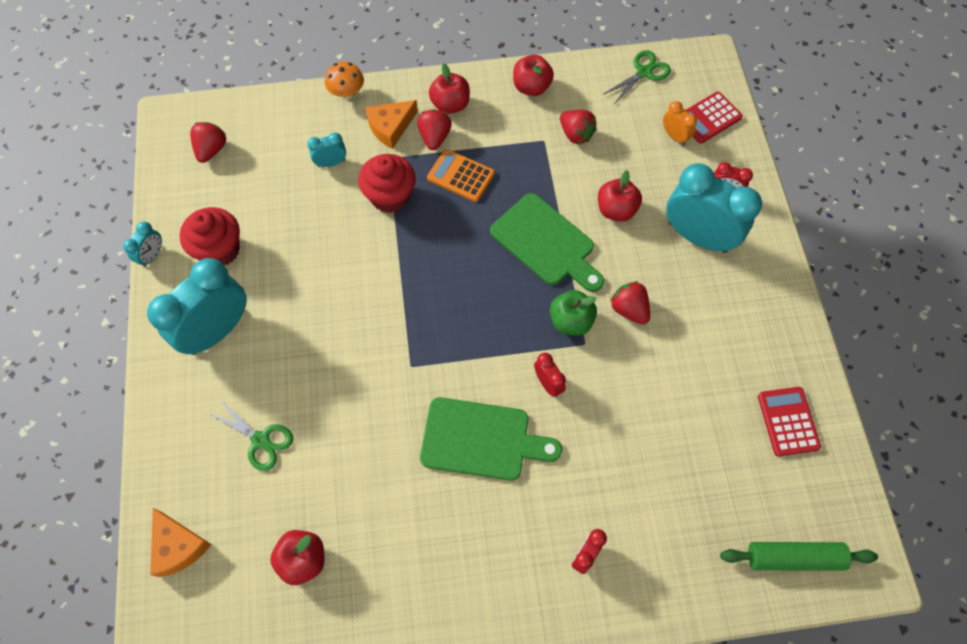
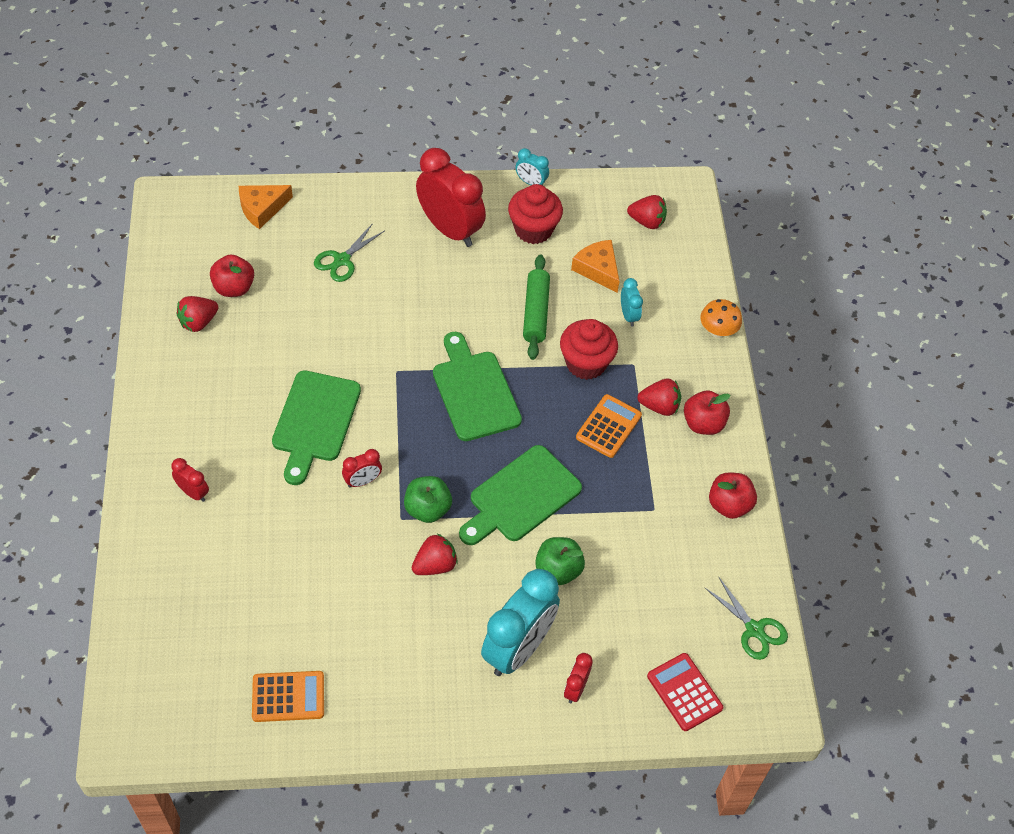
camera: 90 degrees right, 10 degrees down
turquoise clock [147,258,247,355] -> red clock [416,148,486,247]
orange cheese [365,100,418,149] -> orange cheese moved to [571,240,620,293]
red strawberry [560,110,597,144] -> red strawberry moved to [176,296,218,332]
red apple [598,170,642,222] -> green apple [535,537,585,585]
orange clock [663,101,697,146] -> none
green rolling pin [720,542,878,571] -> green rolling pin moved to [523,254,550,360]
red calculator [758,387,821,457] -> orange calculator [252,671,324,722]
none -> green cutting board [433,332,522,441]

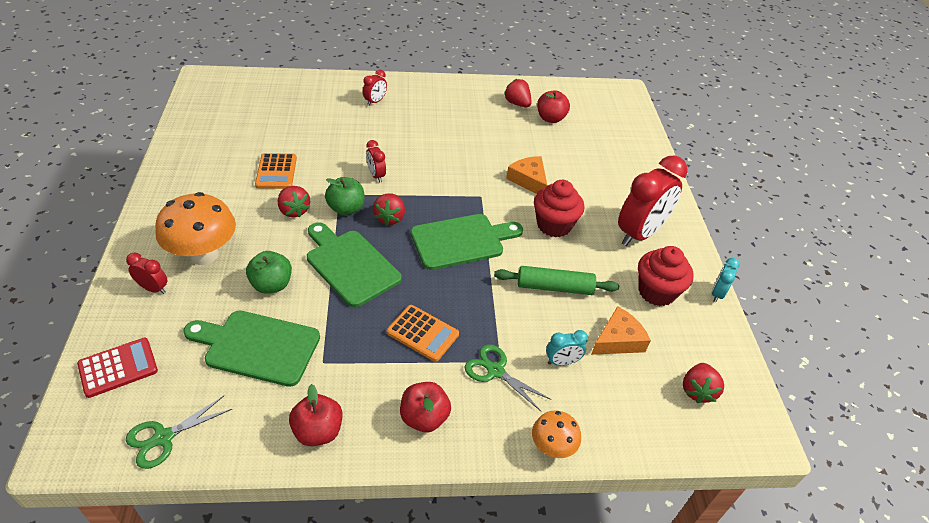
camera: 90 degrees right, 10 degrees down
orange cheese [239,185,293,229] -> orange cheese moved to [506,156,547,194]
orange calculator [252,671,324,722] -> orange calculator moved to [255,153,297,189]
green cutting board [272,371,361,485] -> green cutting board moved to [183,311,320,387]
green scissors [314,223,384,282] -> green scissors moved to [465,344,552,411]
turquoise clock [481,569,560,676] -> orange mushroom [155,192,236,265]
red cupcake [560,319,618,380] -> red cupcake moved to [534,180,584,237]
red strawberry [637,378,681,416] -> red strawberry moved to [373,193,405,225]

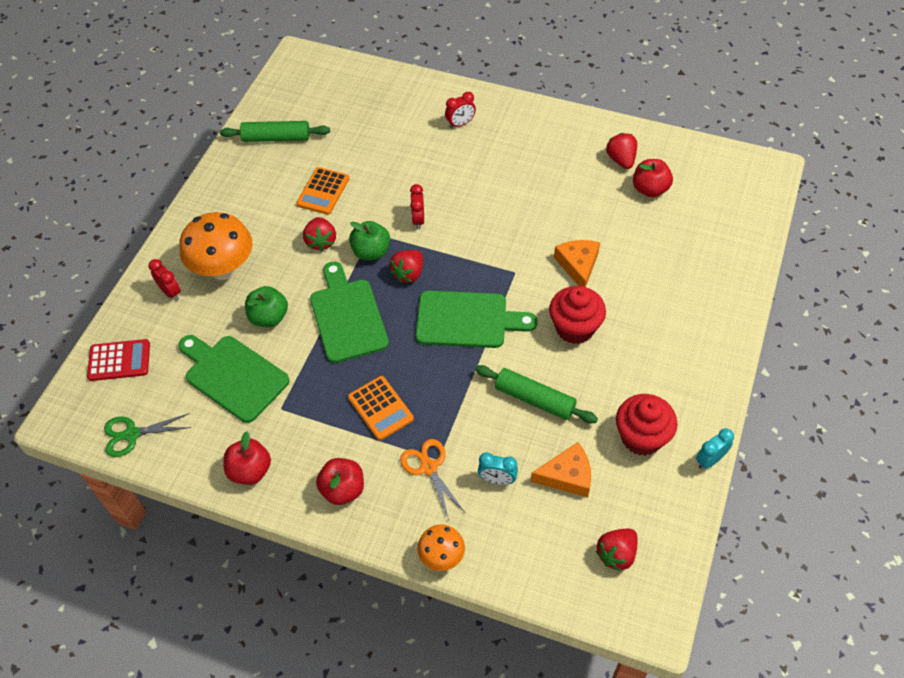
camera: 30 degrees right, 10 degrees up
green scissors [465,344,552,411] -> orange scissors [400,439,465,520]
red clock [618,155,687,246] -> none
none -> green rolling pin [220,121,330,142]

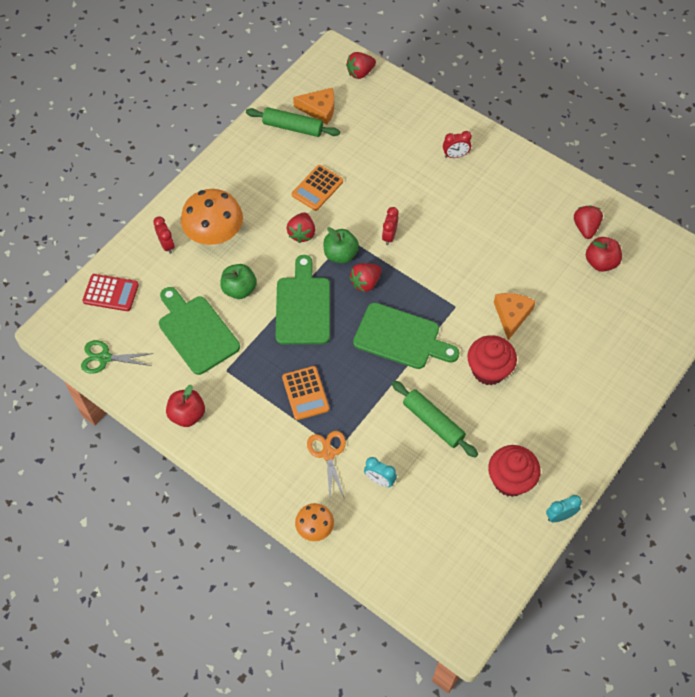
camera: 15 degrees right, 5 degrees up
red apple [316,458,364,505] -> none
orange cheese [531,442,591,498] -> orange cheese moved to [293,88,334,125]
red strawberry [596,529,638,572] -> red strawberry moved to [346,52,376,79]

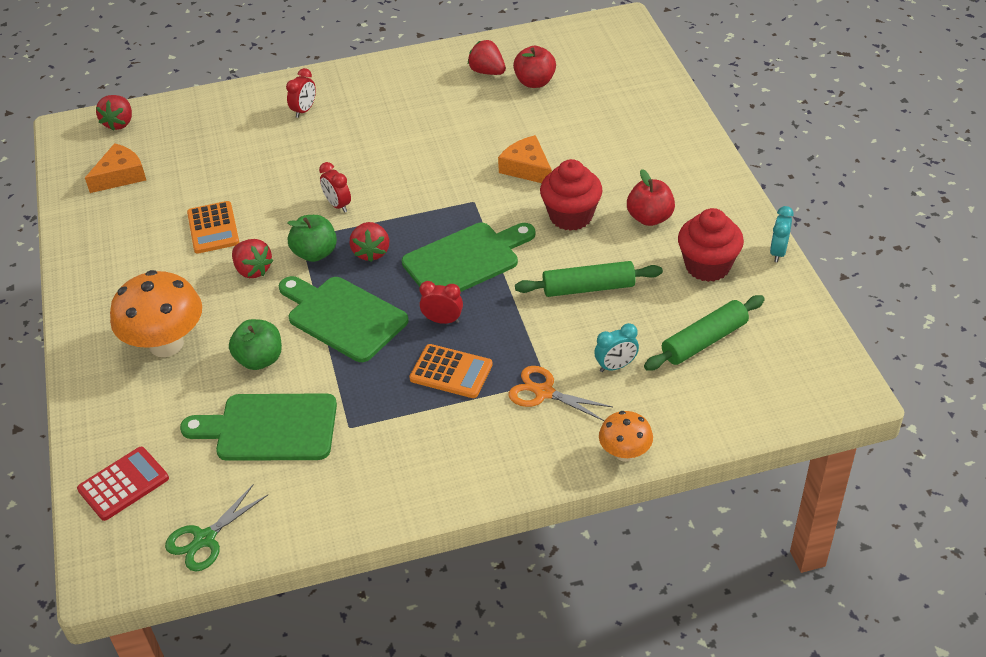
camera: 50 degrees left, 15 degrees down
red clock [153,216,174,254] -> red clock moved to [419,281,463,324]
red apple [166,385,205,427] -> red apple moved to [627,169,675,226]
green rolling pin [246,107,340,137] -> green rolling pin moved to [644,295,765,371]

